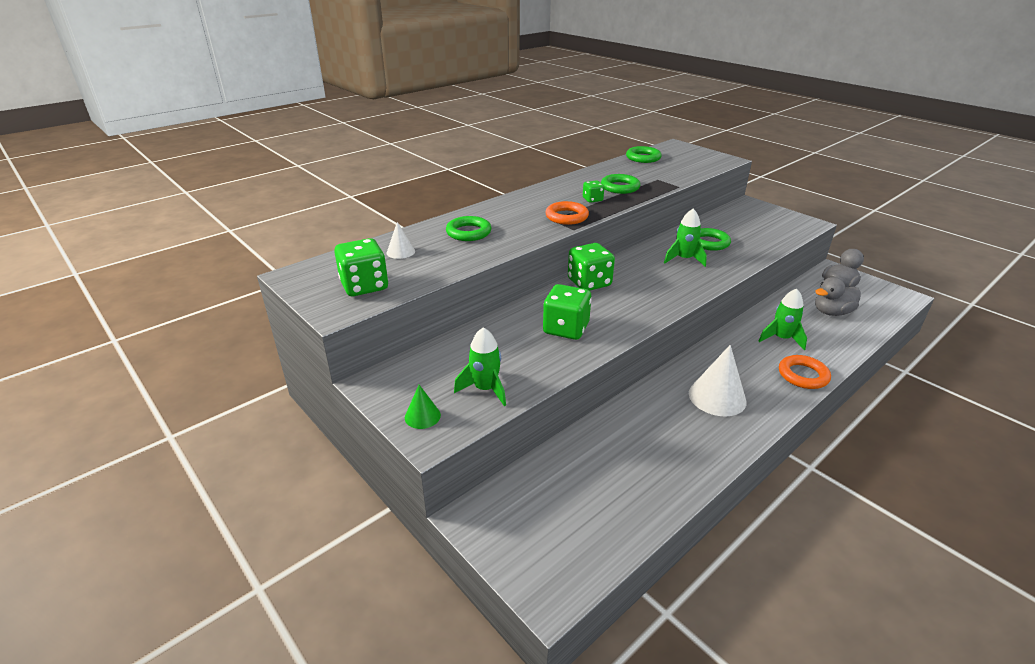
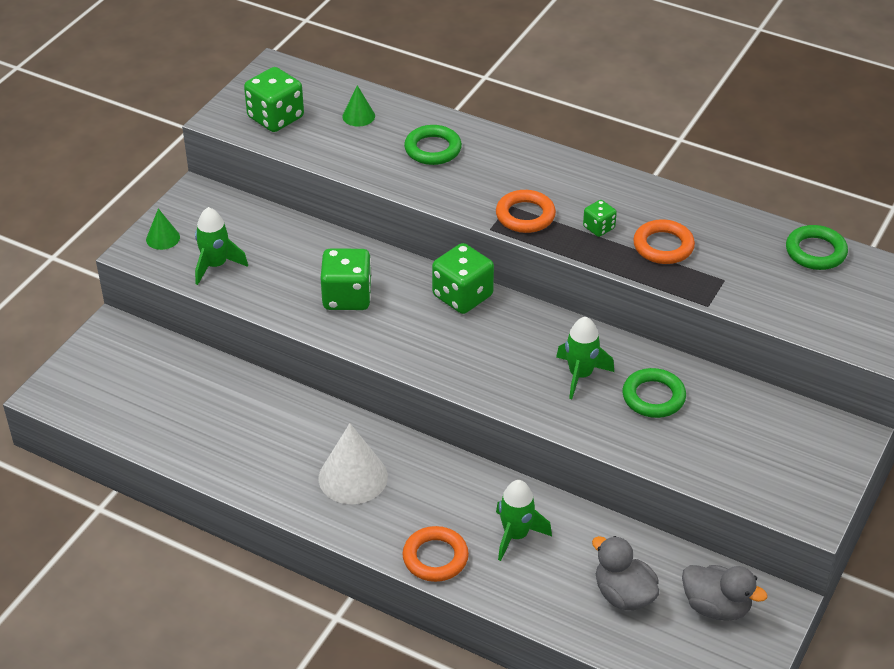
camera: 70 degrees right, 10 degrees up
white cone [387,222,415,259] -> green cone [342,85,375,127]
green ring [601,174,640,194] -> orange ring [633,219,695,264]

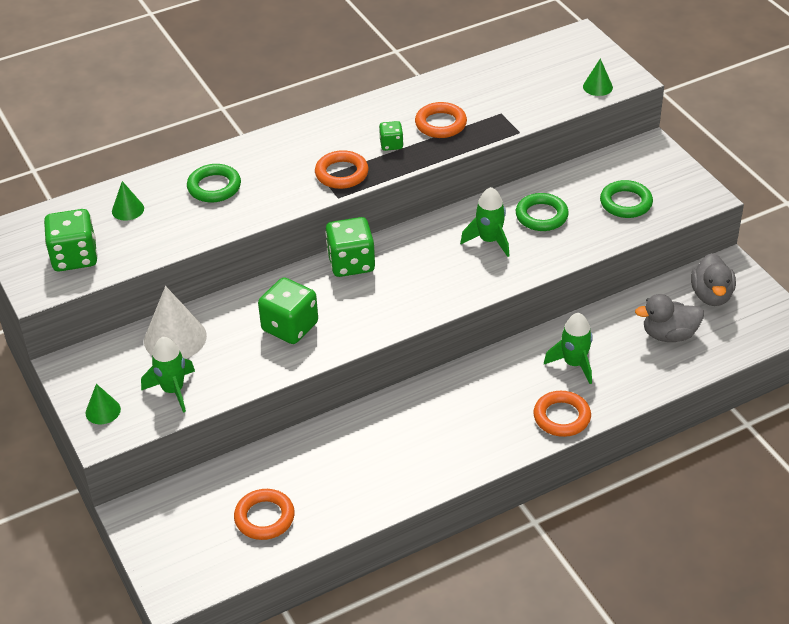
camera: 55 degrees left, 0 degrees up
white cone [319,423,388,504] -> white cone moved to [144,286,207,359]
grey duck [682,565,768,621] -> grey duck turned 120 degrees clockwise [691,253,736,306]
green ring [786,225,848,270] -> green ring moved to [600,180,653,218]
none -> orange ring [234,489,295,540]
none -> green cone [583,58,613,96]

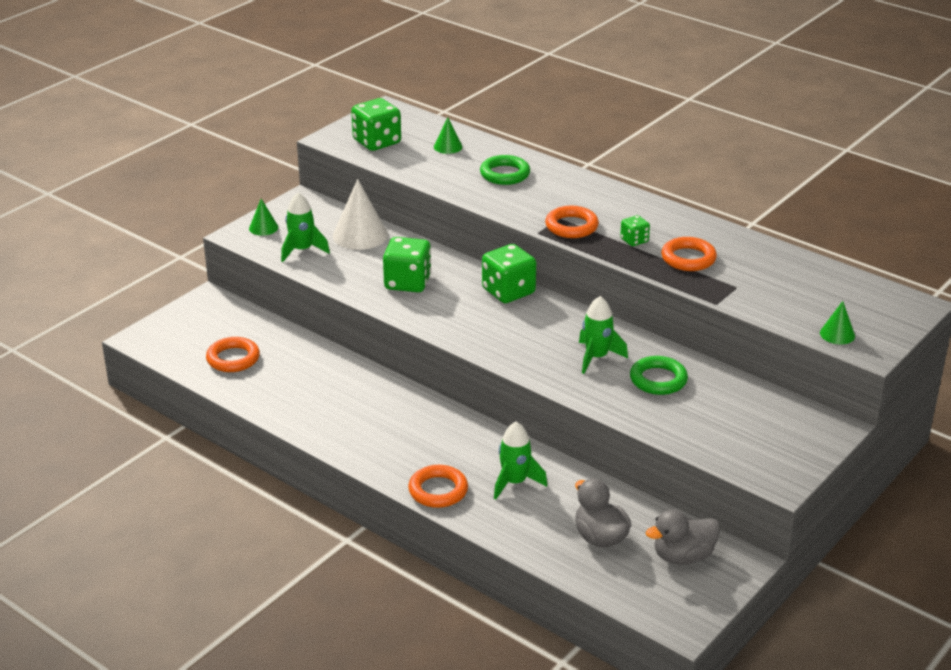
camera: 65 degrees right, 10 degrees down
green ring [600,180,653,218] -> none

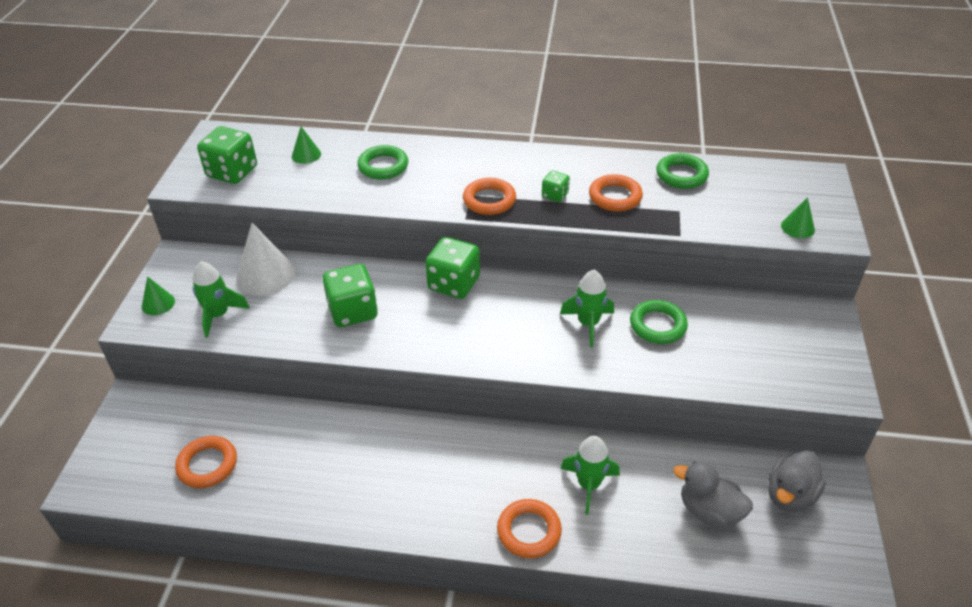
camera: 30 degrees left, 10 degrees up
none -> green ring [656,153,709,189]

